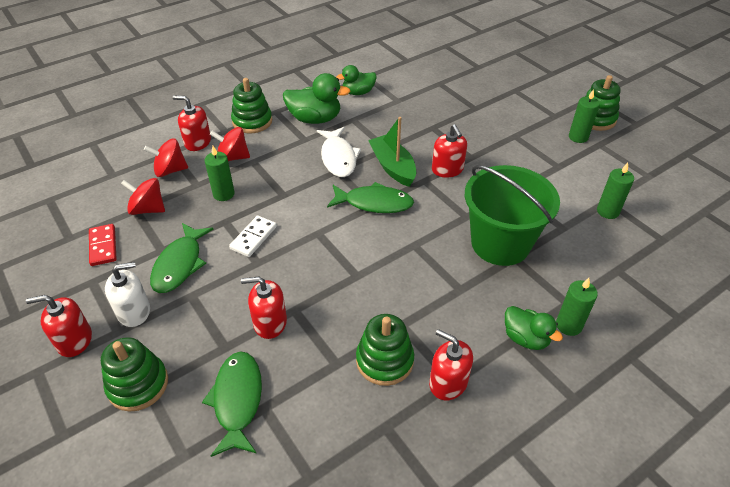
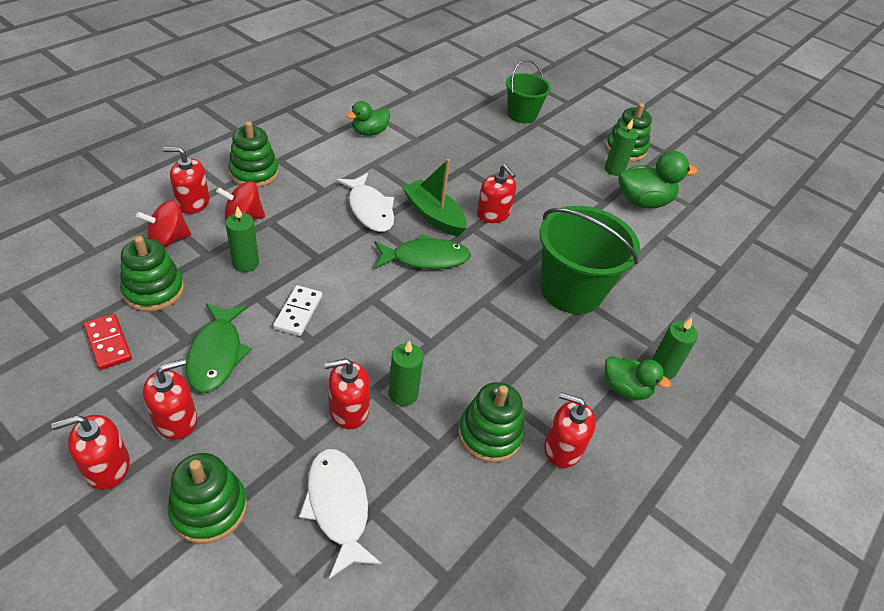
camera: 20 degrees left, 0 degrees up
white soap dispenser [105,262,150,327] -> red soap dispenser [143,359,197,440]
red spinning top [121,178,165,215] -> green stacking toy [120,236,184,312]
green fish [202,351,262,457] -> white fish [299,449,382,579]
green duck [283,73,351,124] -> green duck moved to [618,151,697,208]
green candle [597,163,634,219] -> green candle moved to [389,340,424,406]
none -> green bucket [506,59,551,123]

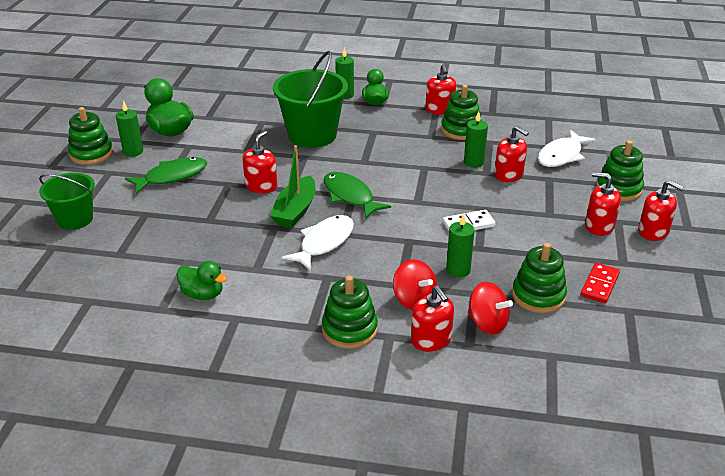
camera: 115 degrees left, 10 degrees down
green fish [186,303,252,393] -> green fish moved to [125,157,207,194]

